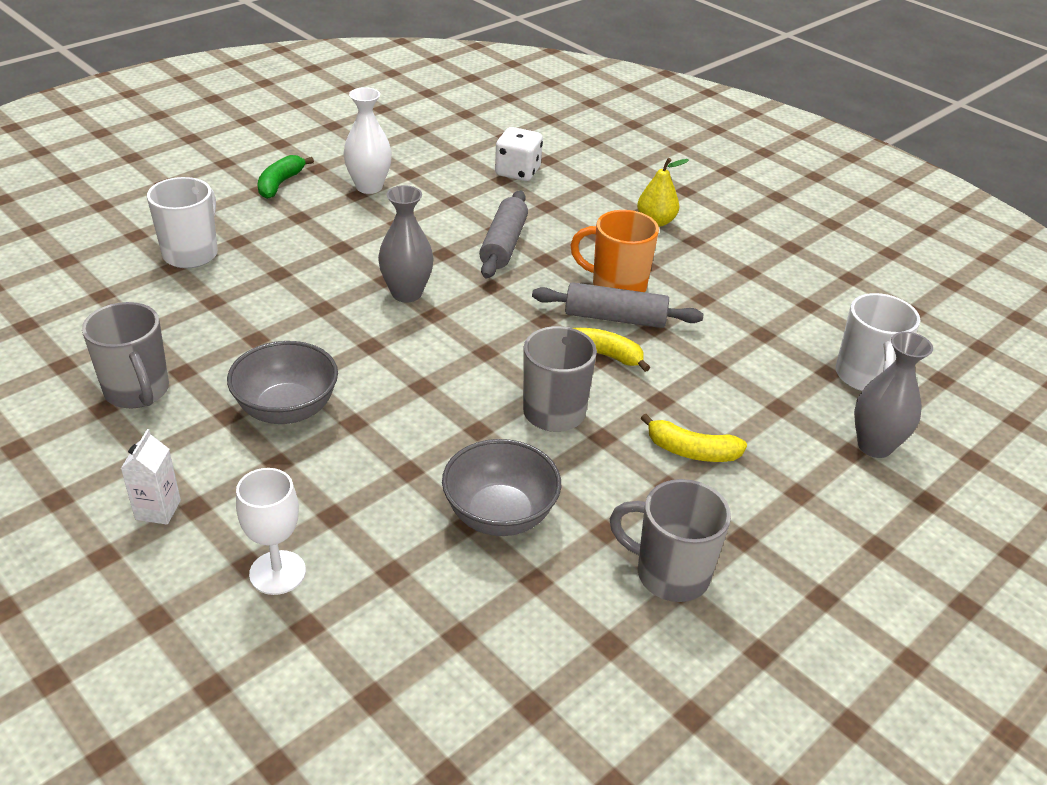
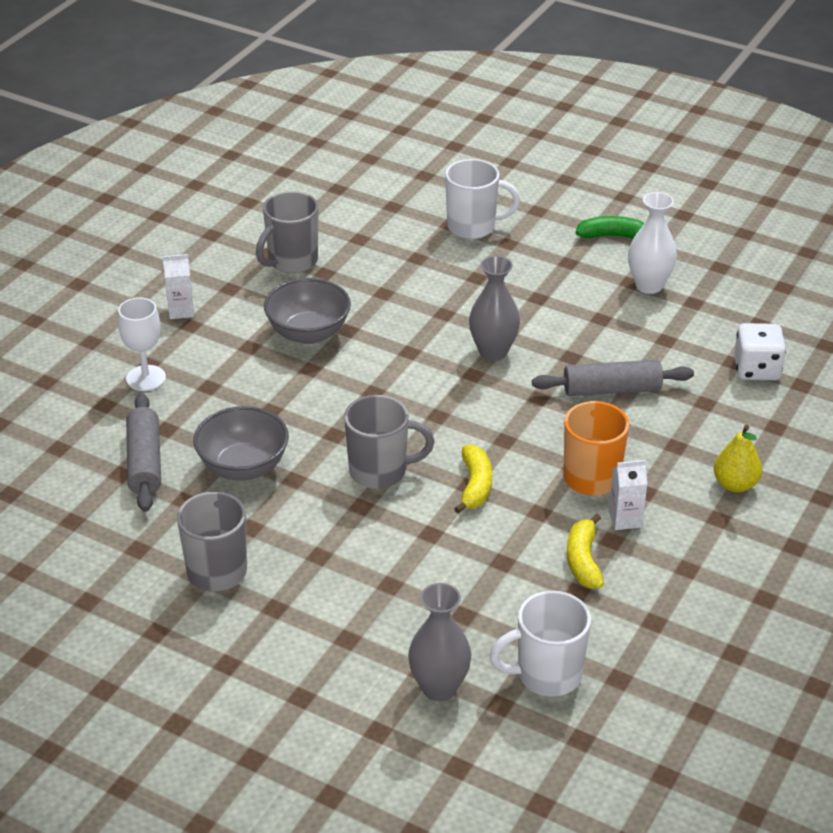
camera: 75 degrees right, 0 degrees up
grey rolling pin [532,282,704,328] -> grey rolling pin moved to [126,393,161,512]
yellow banana [641,414,747,462] -> yellow banana moved to [567,514,604,589]
none -> white carton [609,460,647,530]

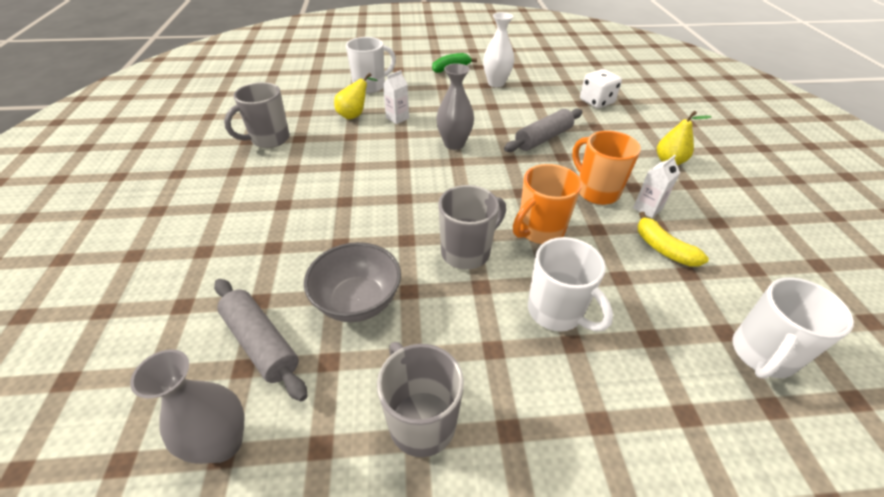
camera: 35 degrees left, 5 degrees up
white goblet [118,298,166,391] -> none
white carton [163,254,194,319] -> white carton moved to [383,70,409,124]
grey mug [256,191,319,273] -> grey mug turned 45 degrees clockwise [224,82,290,148]
grey bowl [264,278,351,344] -> none
grey vase [408,583,471,701] -> grey vase moved to [130,349,244,464]
yellow banana [454,444,492,514] -> orange mug [513,164,582,244]
none -> yellow pear [334,73,378,120]
none -> white mug [528,237,613,331]

